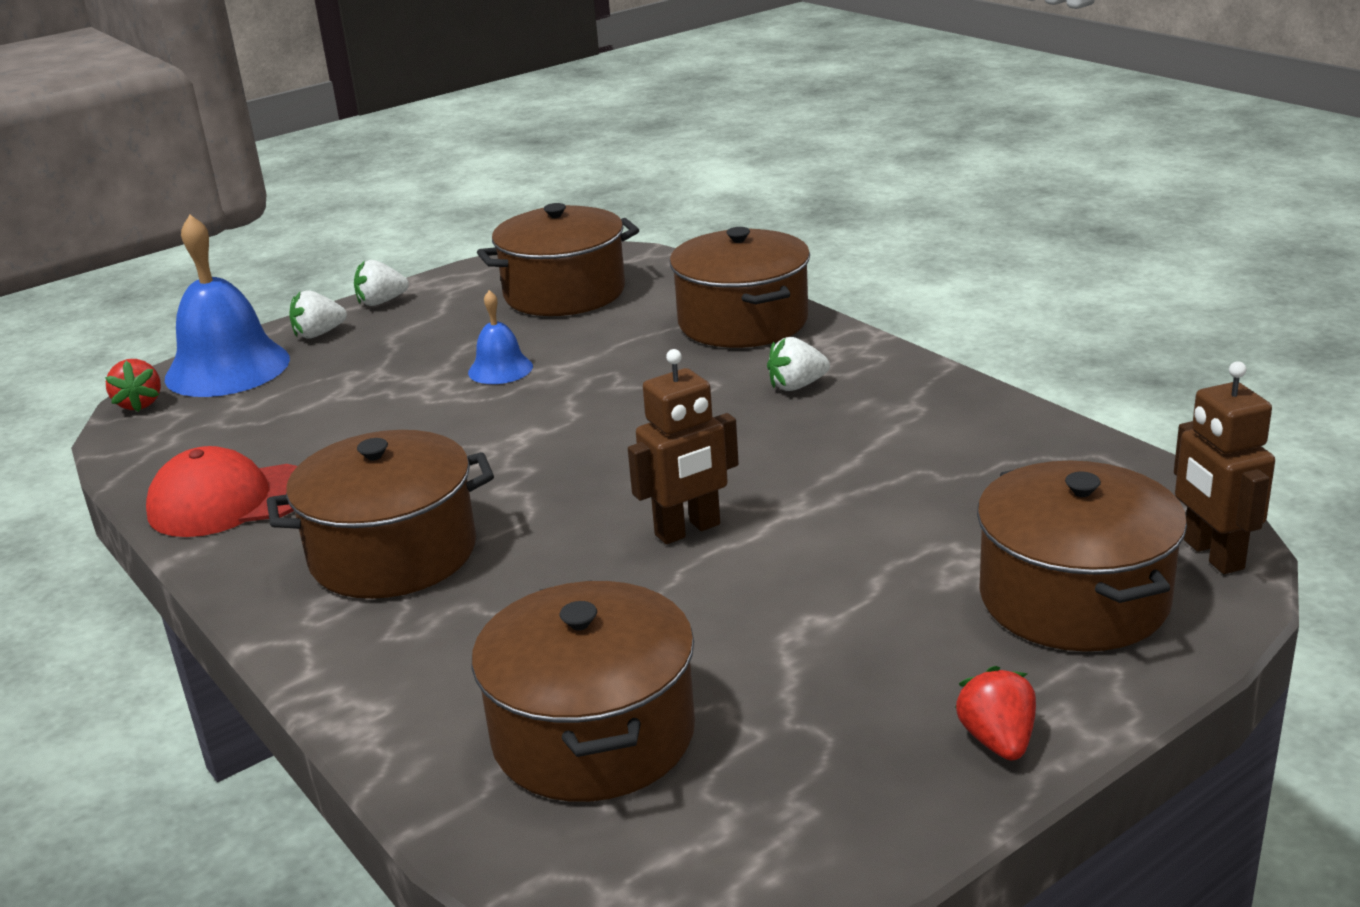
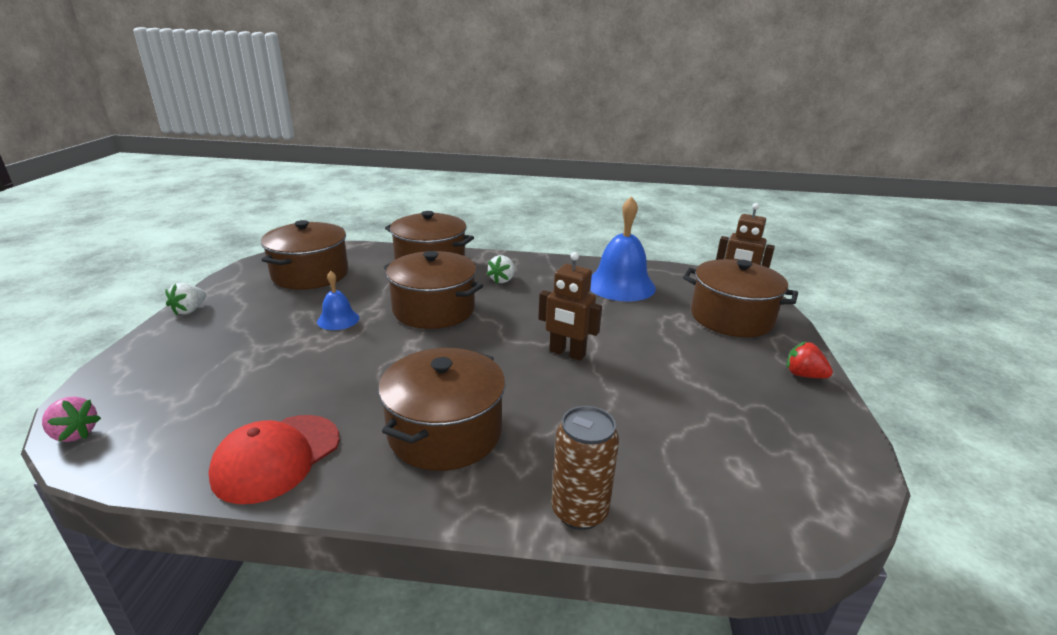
camera: 50 degrees left, 0 degrees up
red strawberry [105,359,161,412] -> pink strawberry [42,396,101,442]
blue bell [165,215,290,397] -> blue bell moved to [590,196,656,302]
white strawberry [289,290,347,339] -> none
brown pot [471,580,695,802] -> brown pot moved to [384,251,483,329]
brown robot [628,349,739,544] -> brown robot turned 105 degrees clockwise [538,252,602,361]
none -> brown can [551,406,619,530]

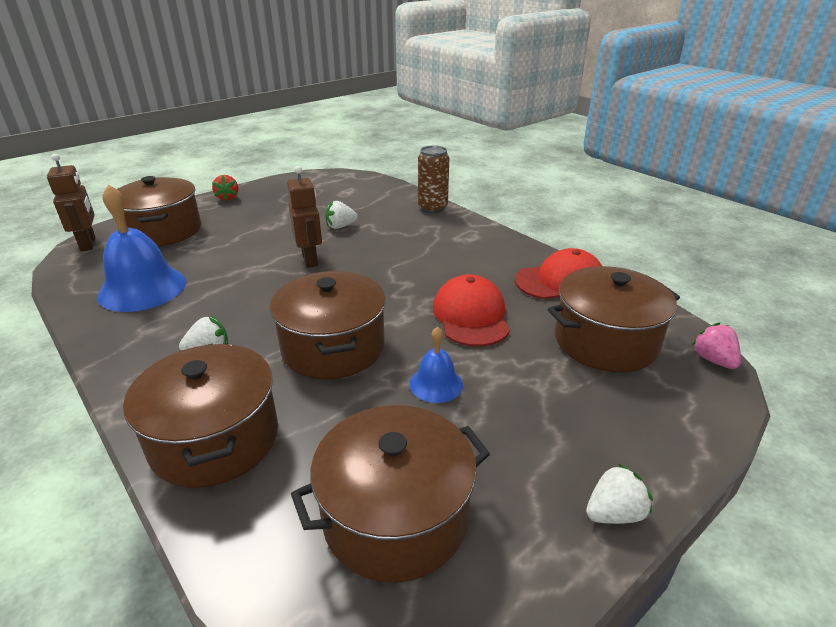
camera: 135 degrees left, 5 degrees up
brown pot [378,348,505,471] -> brown pot moved to [548,266,680,372]
none -> white strawberry [325,201,358,229]
none -> red cap [433,274,510,347]

